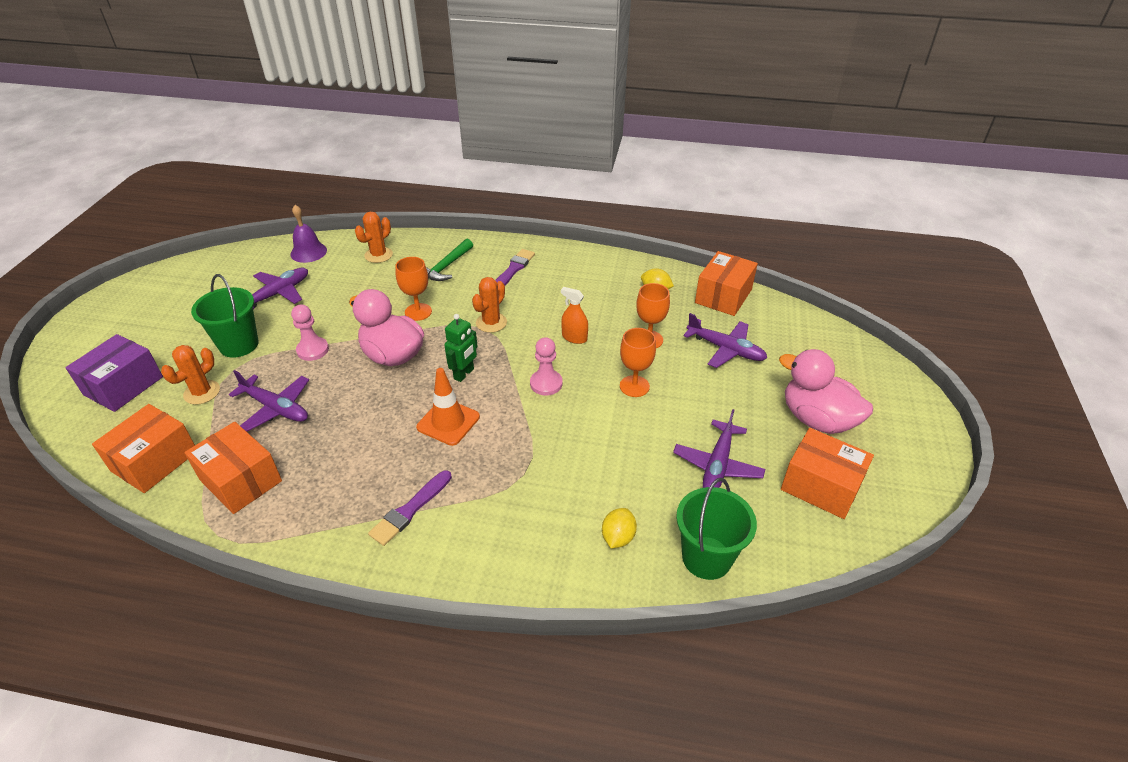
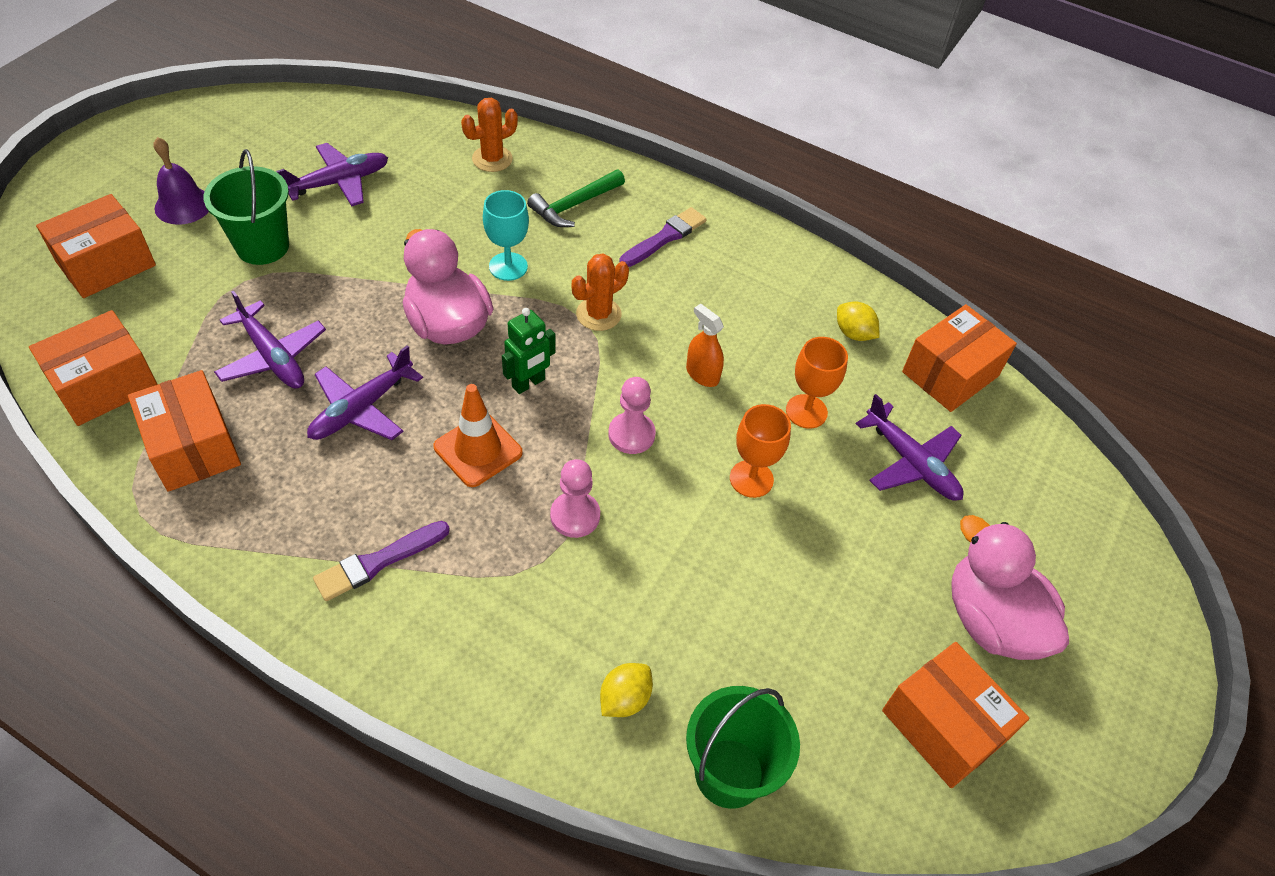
camera: 15 degrees right, 10 degrees up
purple box [65,334,163,412] -> orange box [36,194,156,298]
orange cactus [161,345,220,405] -> none
purple bell [291,205,327,263] -> purple bell moved to [154,137,209,225]
pink pawn [291,305,329,361] -> pink pawn moved to [550,459,600,538]
orange goblet [395,257,432,321] -> turquoise goblet [483,190,529,281]
purple plane [673,409,765,488] -> purple plane moved to [307,345,423,440]

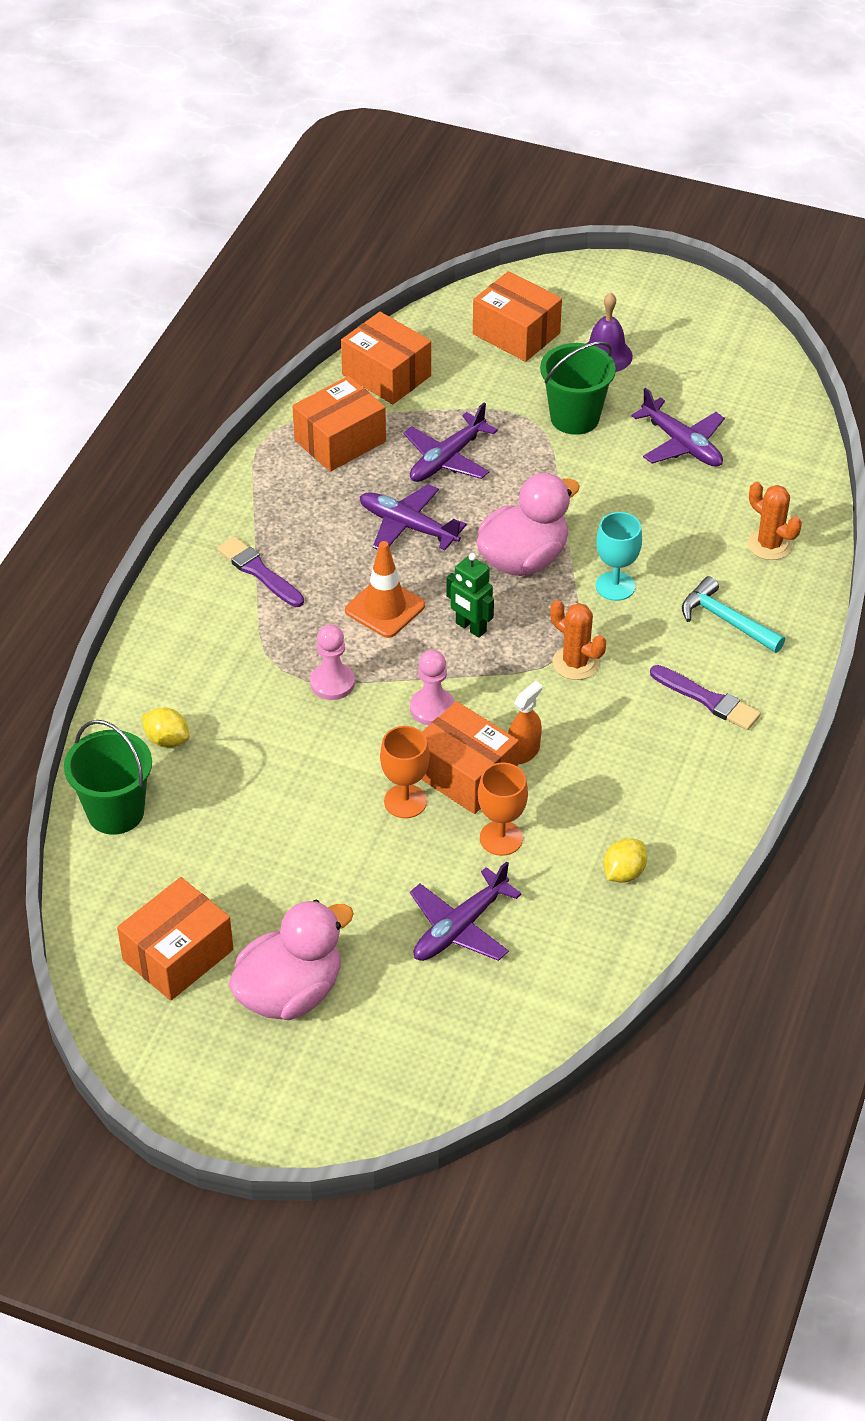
camera: 85 degrees right, 5 degrees down
green hammer [527,170,625,227] -> turquoise hammer [682,576,785,653]
orange box [902,304,1017,412] -> orange box moved to [421,701,519,814]

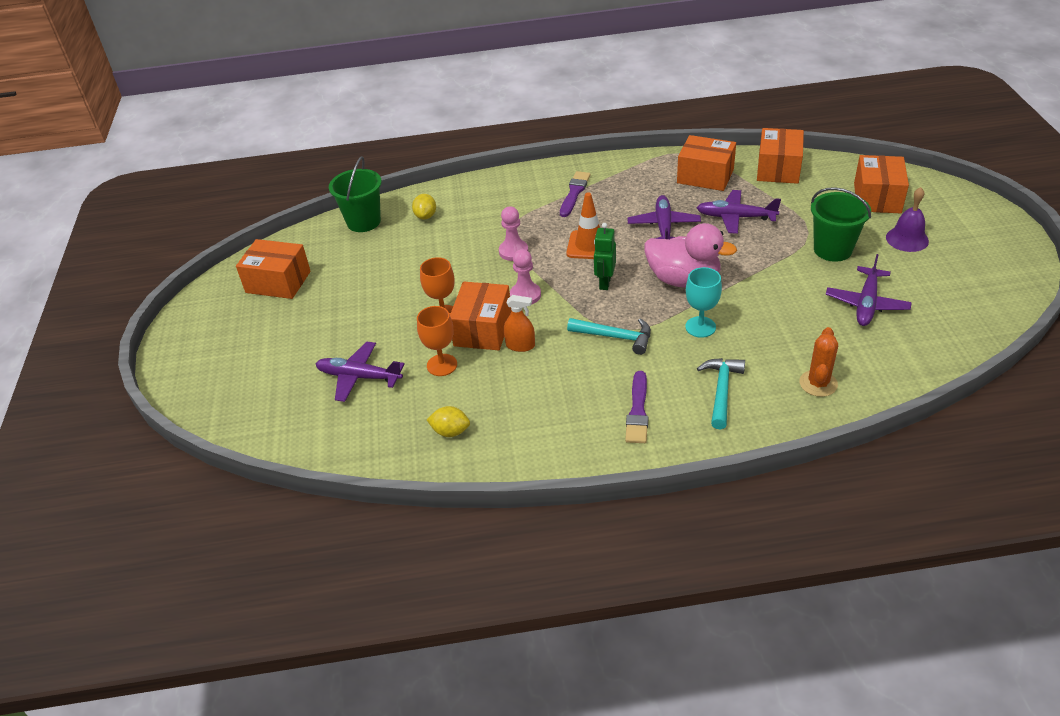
camera: 65 degrees right, 5 degrees down
pink duck [228,900,354,1020] -> none
orange cactus [550,600,606,680] -> turquoise hammer [567,318,651,355]

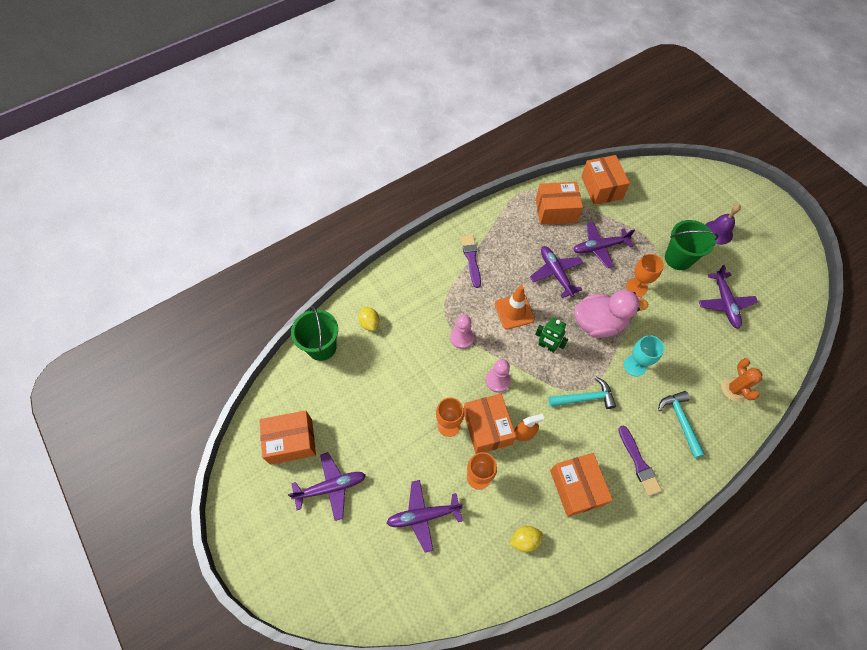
camera: 30 degrees left, 20 degrees up
green robot [594,223,616,290] -> green robot turned 45 degrees counterclockwise [535,318,568,353]
orange box [854,155,909,213] -> orange box moved to [550,453,613,517]
none -> purple plane [288,452,366,521]
none -> orange goblet [626,254,664,297]

